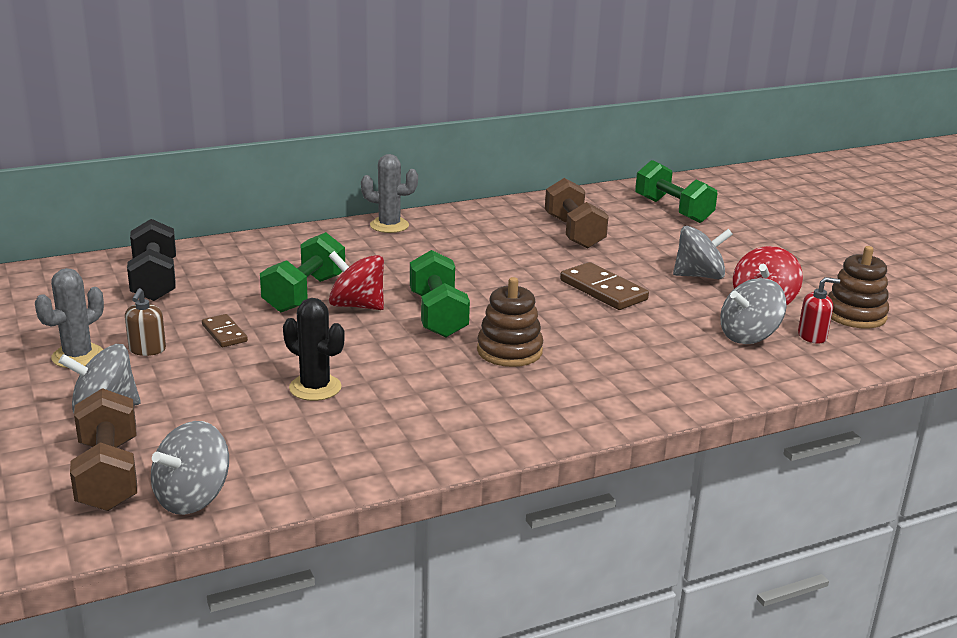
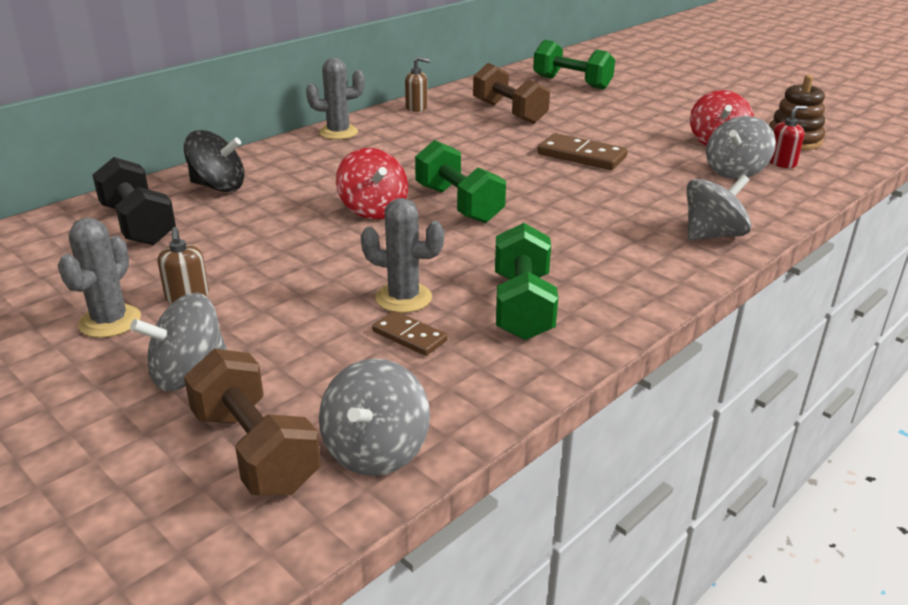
camera: 20 degrees left, 5 degrees up
brown domino [202,314,248,347] -> brown domino moved to [372,311,448,356]
green dumbbell [260,232,345,312] -> green dumbbell moved to [495,223,558,340]
black cactus [283,298,345,401] -> grey cactus [361,198,444,313]
red spinning top [329,251,384,310] -> red spinning top turned 120 degrees counterclockwise [336,148,408,219]
brown stacking toy [477,277,543,367] -> none
grey spinning top [673,226,733,279] -> grey spinning top moved to [686,175,751,240]
none -> black spinning top [184,130,244,192]
none -> brown soap dispenser [405,57,430,112]

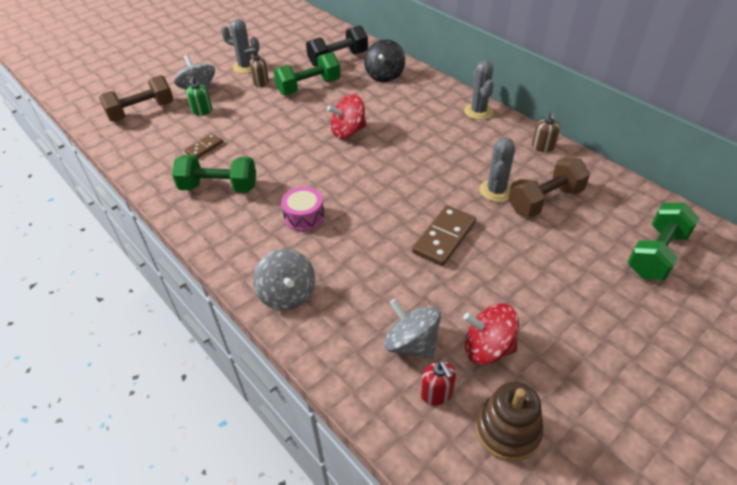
camera: 95 degrees right, 15 degrees up
grey spinning top [319,359,430,476] -> none
grey cactus [361,198,444,313] -> grey cactus moved to [479,137,515,202]
green dumbbell [415,140,506,223] -> green dumbbell moved to [274,52,341,95]
none -> green soap dispenser [186,77,213,115]
none -> pink drum [281,187,324,232]

